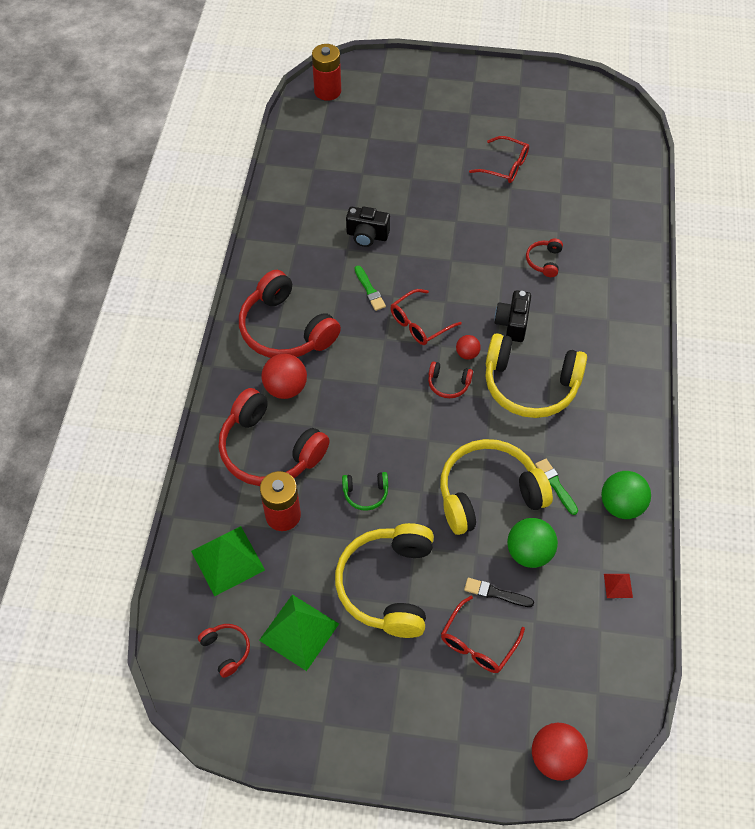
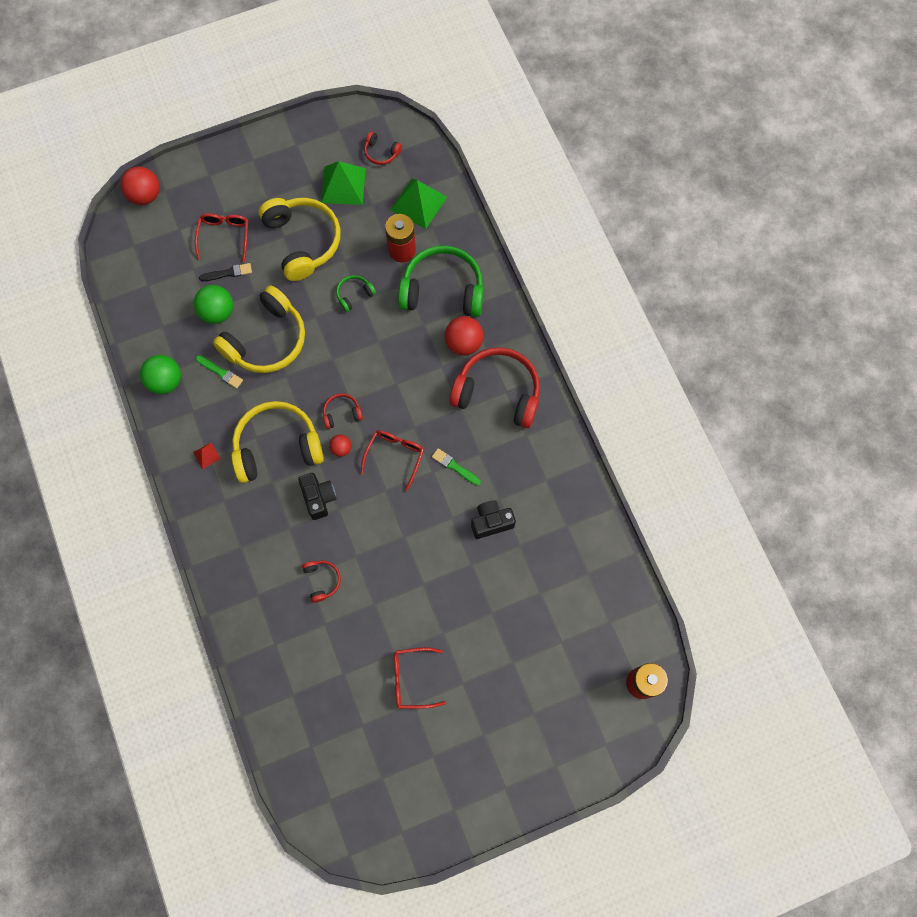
camera: 150 degrees right, 15 degrees up
red headphones [219,388,330,486] -> green headphones [398,246,484,317]
red pyramid [604,574,633,598] -> red pyramid moved to [193,442,221,469]

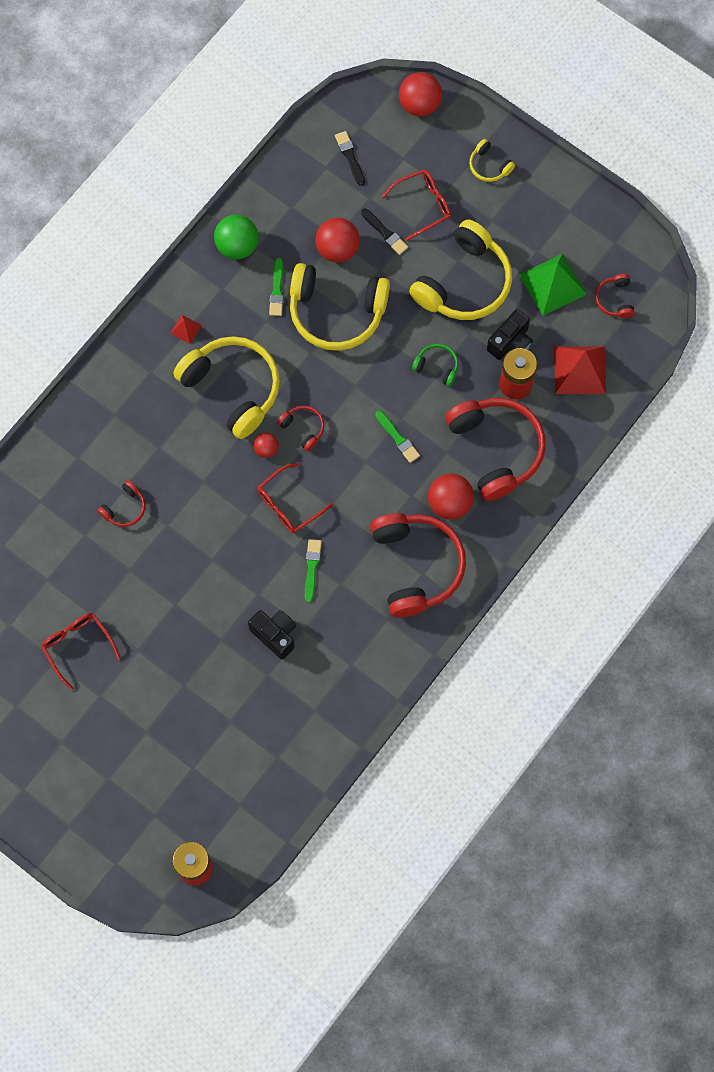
camera: 60 degrees right, 0 degrees up
green ball [194,285,233,324] -> red ball [315,218,360,263]
black camera [298,473,336,520] -> black camera moved to [487,309,533,360]
red glasses [361,430,424,492] -> red glasses turned 150 degrees clockwise [257,463,334,533]
green pyramid [391,179,447,229] -> red pyramid [554,346,606,394]
green headphones [398,246,484,317] -> red headphones [445,398,546,501]
none -> black brush [335,131,365,186]
none -> green brush [375,411,420,463]
none -> yellow headphones [469,139,515,182]

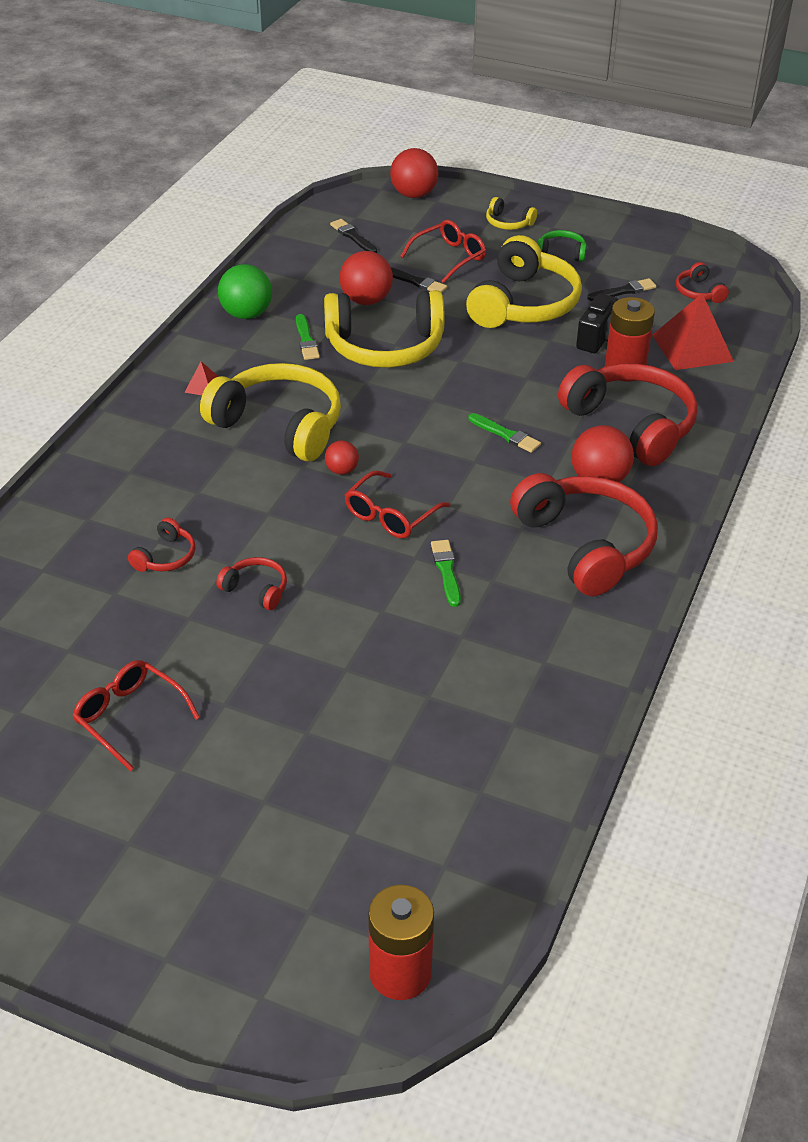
camera: 15 degrees left, 30 degrees down
black camera [248,610,296,659] -> none
red headphones [277,406,325,451] -> red headphones moved to [216,557,287,610]
green headphones [412,344,458,386] -> green headphones moved to [537,230,587,262]
green pyramid [519,253,587,316] -> black brush [587,278,656,301]

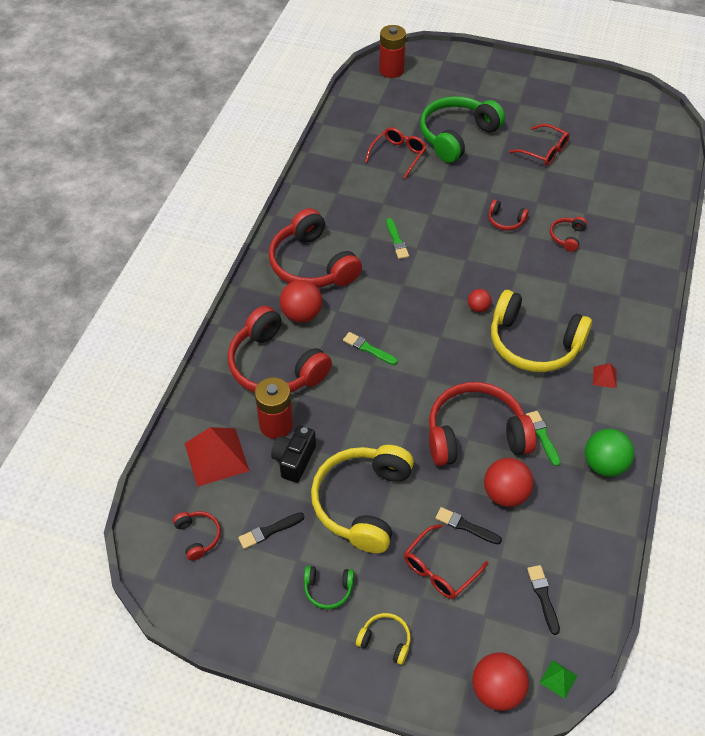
camera: 175 degrees right, 10 degrees up
yellow headphones [324,290,444,368] -> red headphones [429,382,536,466]
black brush [330,219,377,253] -> black brush turned 150 degrees counterclockwise [527,565,560,635]
red glasses [344,471,450,539] -> red glasses moved to [365,127,427,179]
none -> green headphones [420,96,505,163]
none -> green pyramid [540,660,578,699]

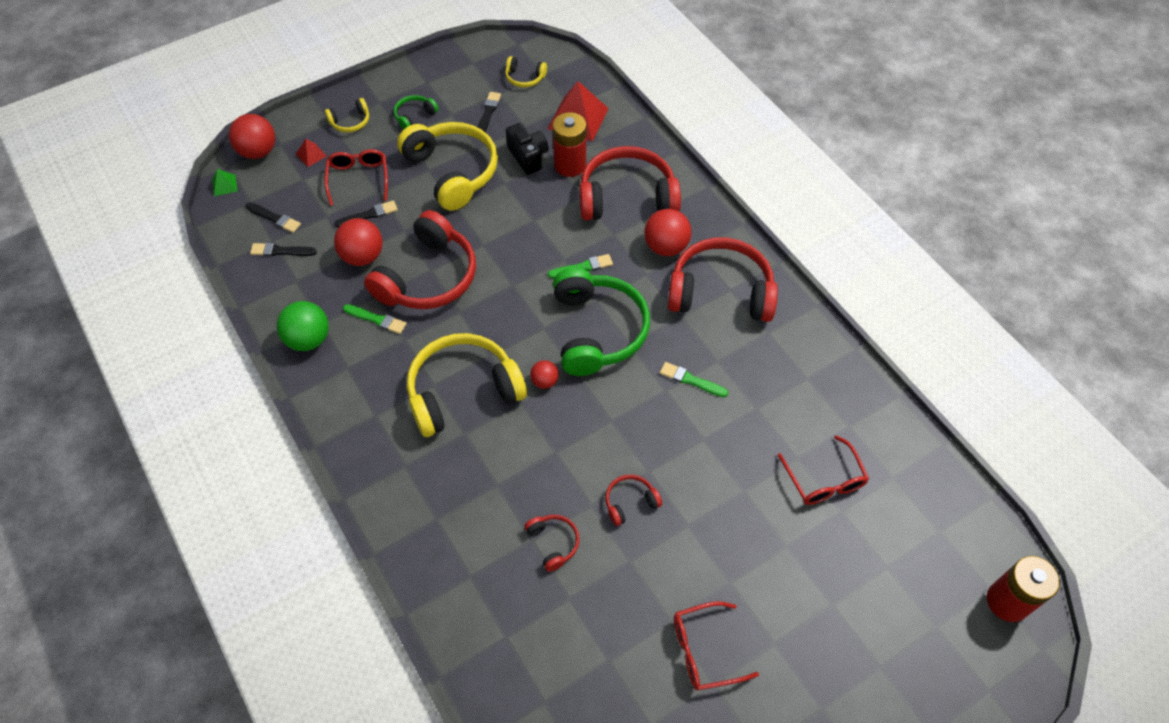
camera: 130 degrees right, 5 degrees up
red headphones [173,511,221,561] -> yellow headphones [505,56,547,87]
green headphones [420,96,505,163] -> green headphones moved to [553,268,650,376]
red pyramid [593,363,617,388] -> red pyramid moved to [296,139,327,167]
none -> black brush [250,243,317,256]

